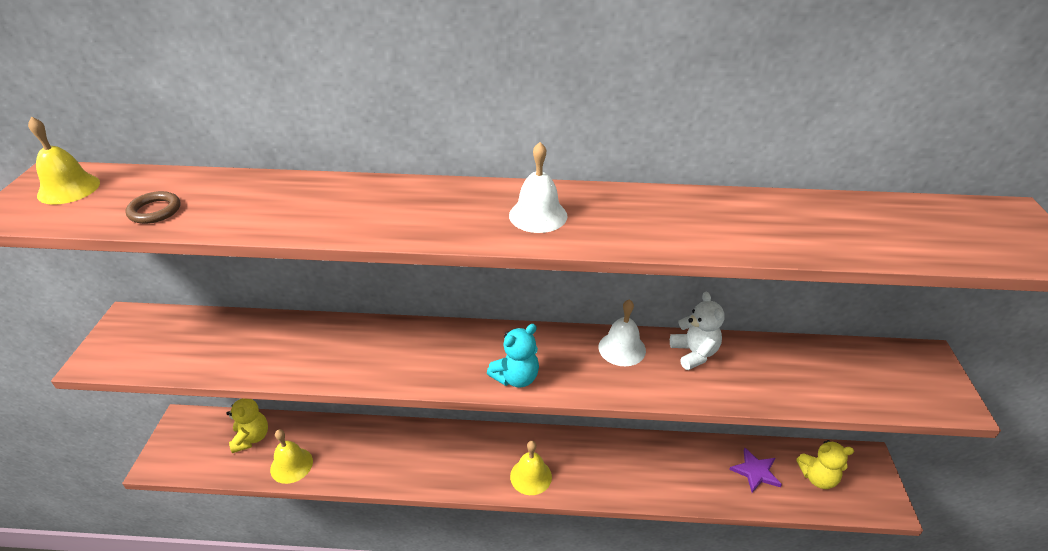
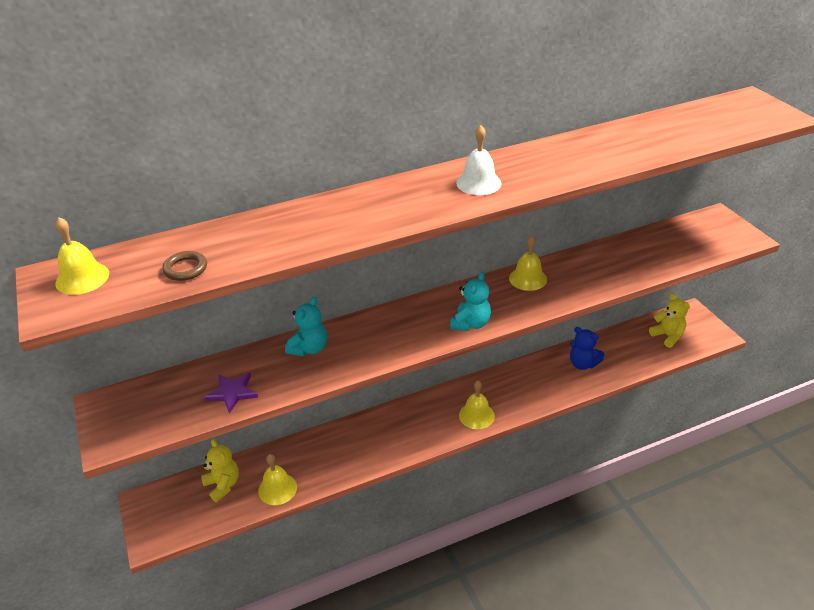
camera: 25 degrees left, 0 degrees up
white bell [599,299,646,366] -> yellow bell [509,235,547,291]
white teddy bear [670,292,725,370] -> none
purple star [729,448,782,493] -> purple star moved to [204,372,258,414]
yellow teddy bear [796,440,854,489] -> yellow teddy bear turned 105 degrees counterclockwise [649,293,690,348]
none -> turquoise teddy bear [285,297,327,356]
none -> blue teddy bear [570,327,604,370]

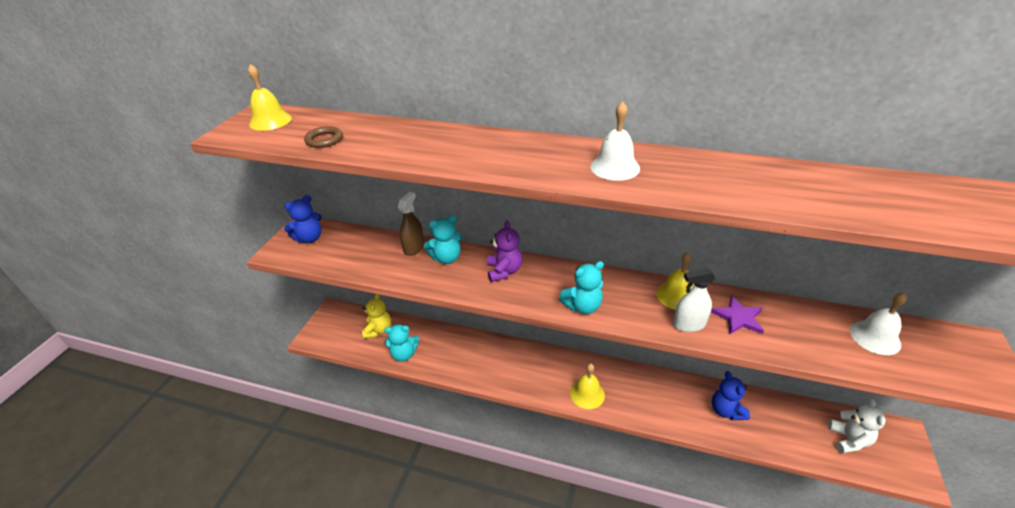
camera: 40 degrees right, 0 degrees up
purple star [204,372,258,414] -> purple star moved to [711,295,764,334]
yellow bell [258,454,297,505] -> turquoise teddy bear [384,324,419,362]
yellow teddy bear [649,293,690,348] -> white teddy bear [828,398,886,453]
none -> blue teddy bear [284,195,322,243]
none -> brown spray bottle [398,192,424,256]
none -> purple teddy bear [487,220,522,282]
none -> white spray bottle [673,268,716,332]
none -> white bell [850,292,907,355]

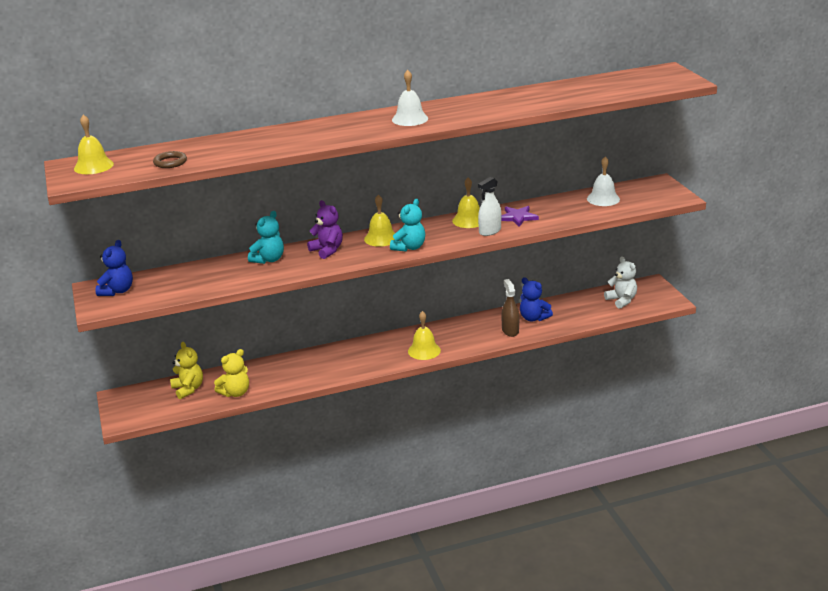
camera: 35 degrees left, 10 degrees down
turquoise teddy bear [384,324,419,362] -> yellow teddy bear [214,349,249,397]
brown spray bottle [398,192,424,256] -> brown spray bottle moved to [501,279,519,337]
none -> yellow bell [364,195,395,247]

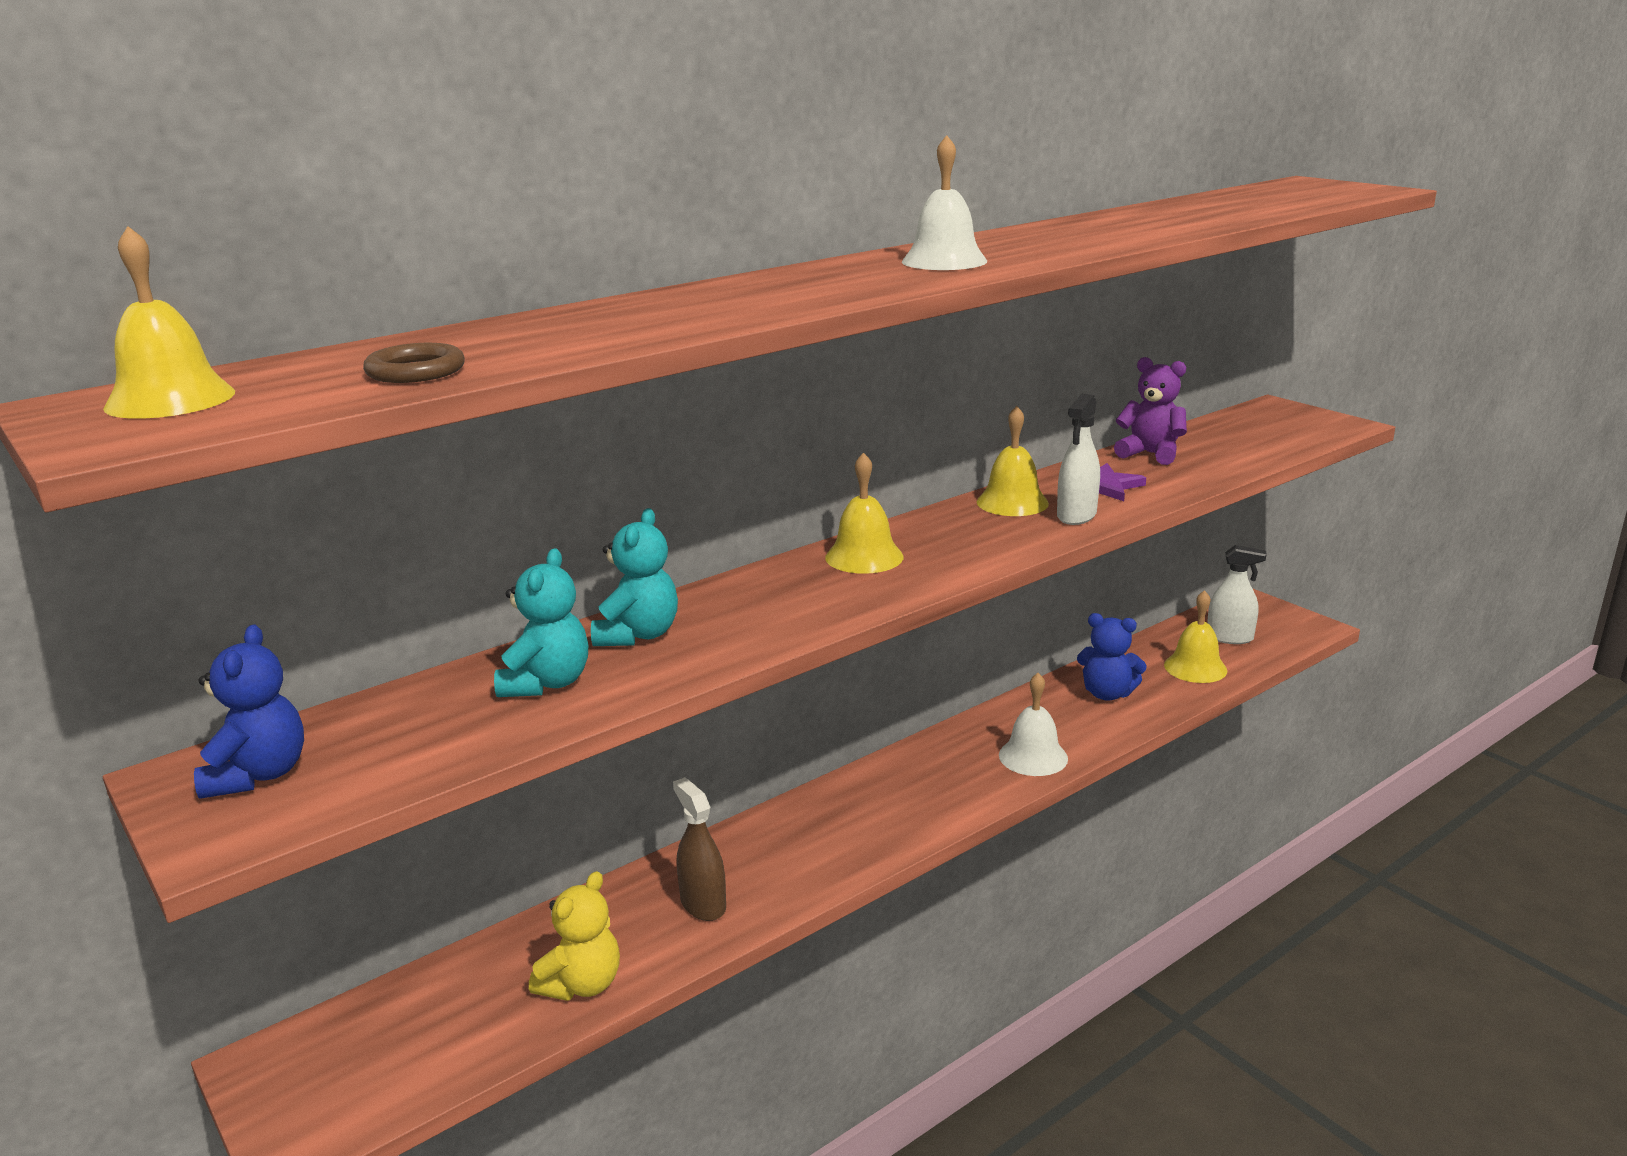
camera: 20 degrees left, 5 degrees down
yellow teddy bear [170,342,203,399] -> none
purple teddy bear [307,200,343,259] -> purple teddy bear moved to [1114,357,1187,465]
turquoise teddy bear [390,199,425,252] -> turquoise teddy bear moved to [494,548,588,697]
yellow bell [408,311,441,360] -> yellow bell moved to [1164,590,1227,683]
brown spray bottle [501,279,519,337] -> brown spray bottle moved to [673,777,726,921]
white bell [587,157,620,206] -> white bell moved to [999,673,1068,776]
white teddy bear [604,256,637,309] -> white spray bottle [1207,545,1267,644]

